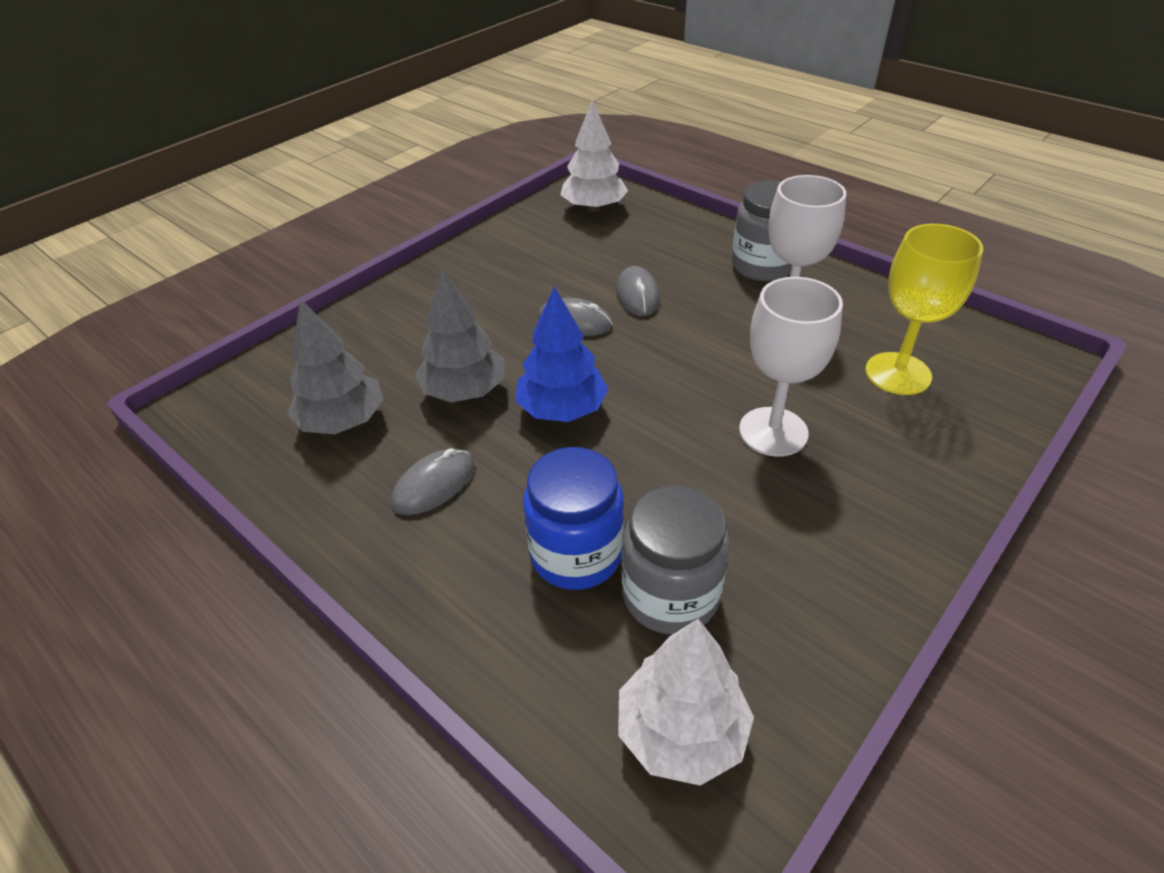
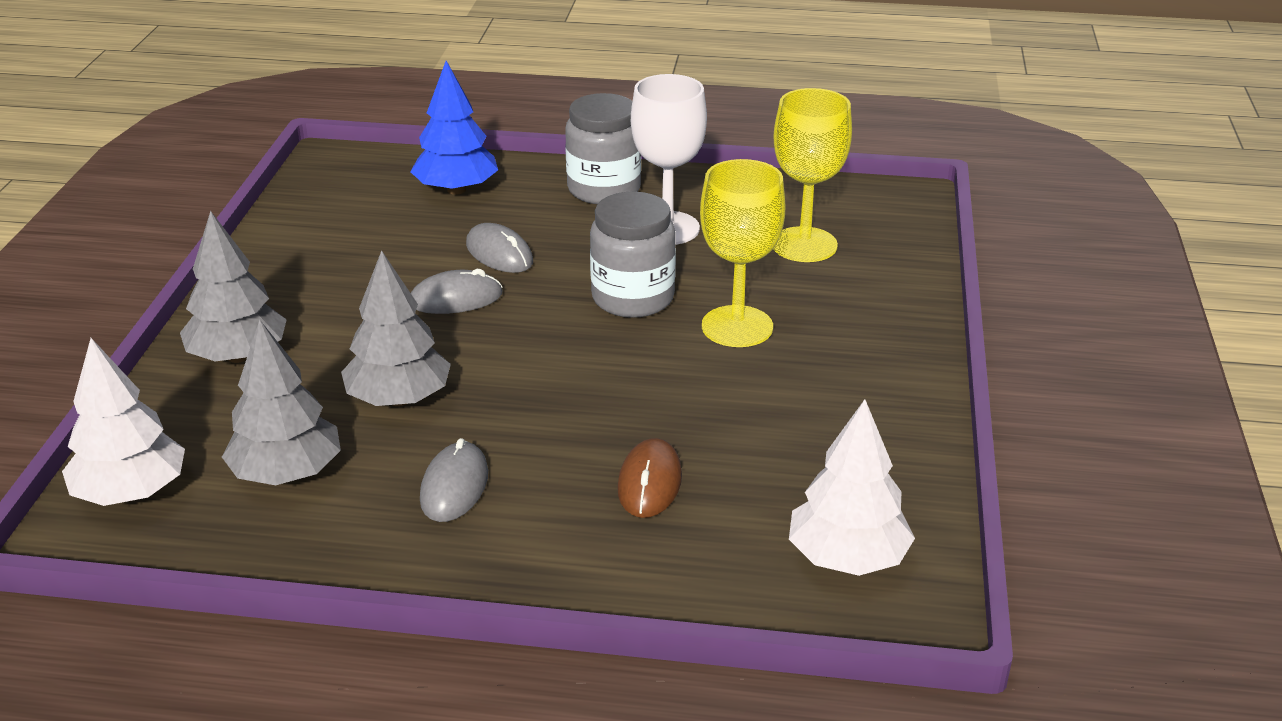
camera: 35 degrees left, 10 degrees down
blue tree [515,286,608,422] -> blue tree moved to [410,61,498,195]
blue jar [523,447,624,590] -> brown mouse [617,438,682,518]
white tree [561,100,628,212] -> white tree moved to [62,338,185,506]
grey jar [622,485,730,635] -> grey jar moved to [590,192,676,318]
white goblet [739,277,843,457] -> yellow goblet [700,159,785,347]
none -> grey tree [180,211,287,363]

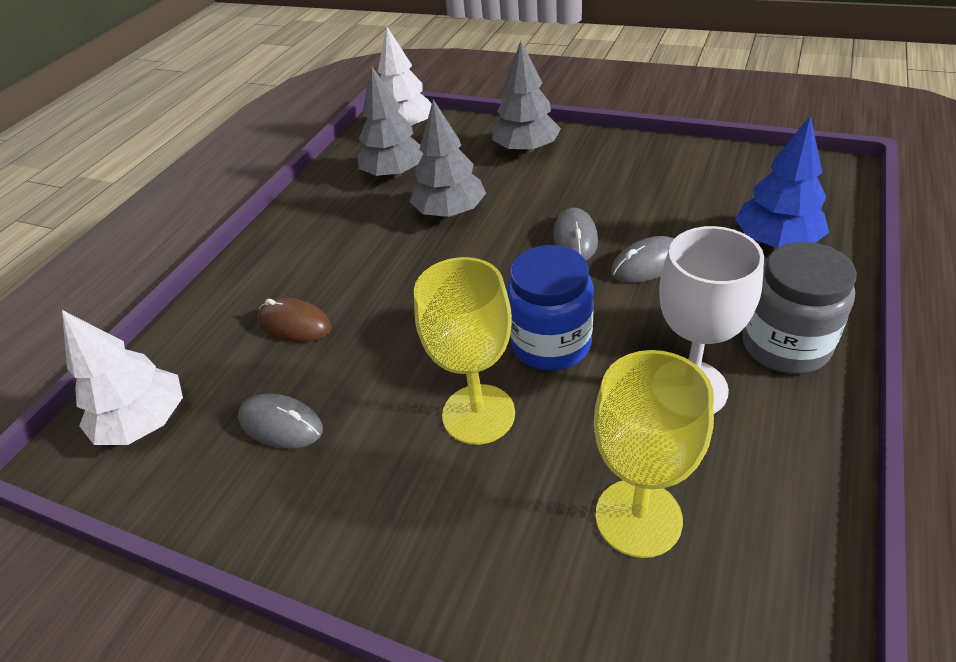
camera: 110 degrees right, 10 degrees up
grey mouse [420,438,488,522] -> grey mouse moved to [238,394,323,449]
grey jar [590,192,676,318] -> blue jar [506,245,594,371]

